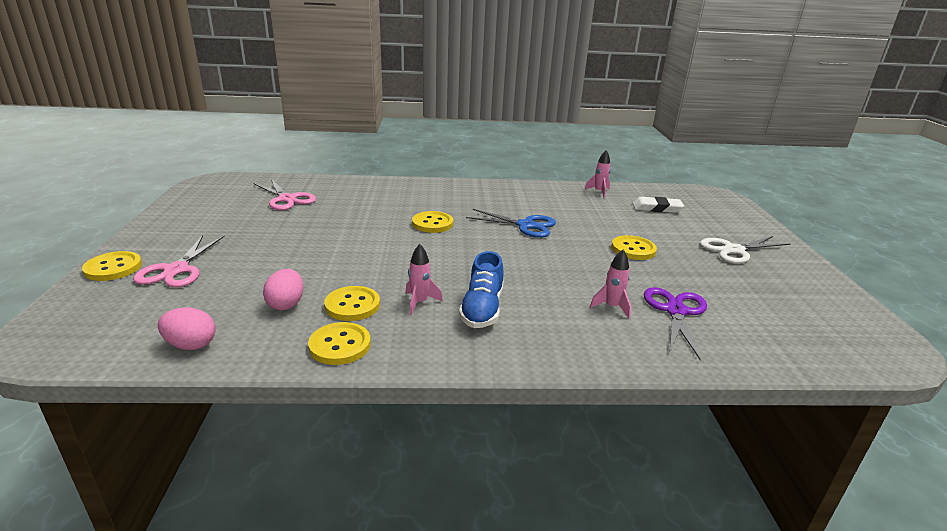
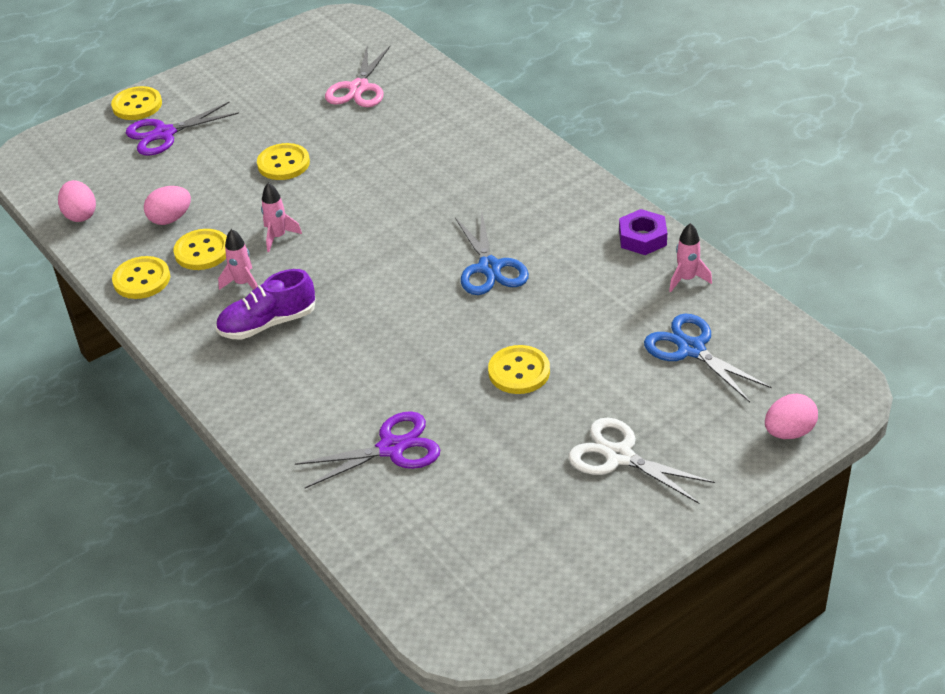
camera: 60 degrees right, 15 degrees up
pink scissors [133,235,225,287] -> purple scissors [126,102,239,156]
yellow button [412,211,453,233] -> yellow button moved to [257,143,310,180]
blue shoe [459,251,503,328] -> purple shoe [216,269,316,340]
pink rocket [590,250,631,318] -> pink rocket moved to [261,183,302,252]
white eraser [632,197,684,213] -> blue scissors [644,314,772,402]
none -> purple nut [619,209,667,255]
none -> pink egg [765,394,818,439]

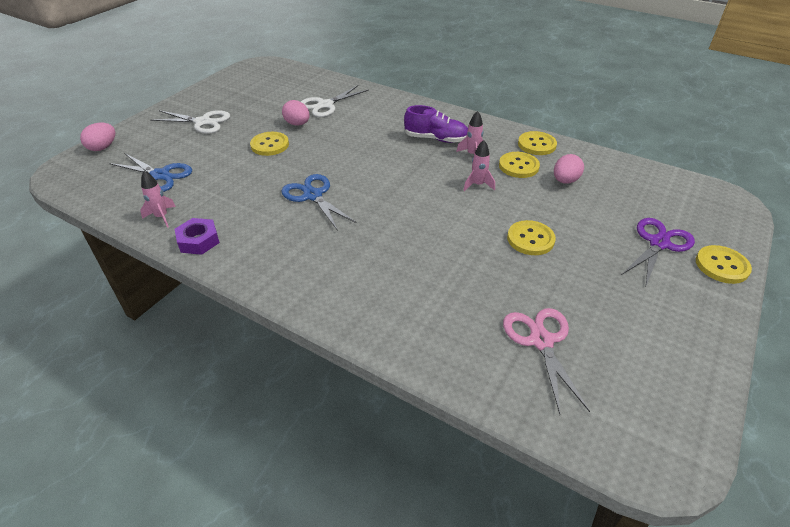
camera: 155 degrees right, 0 degrees up
pink egg [58,180,96,222] -> pink egg moved to [282,100,310,126]
purple shoe [216,269,316,340] -> purple shoe turned 60 degrees clockwise [404,105,468,143]
purple scissors [295,411,440,488] -> white scissors [301,85,369,117]

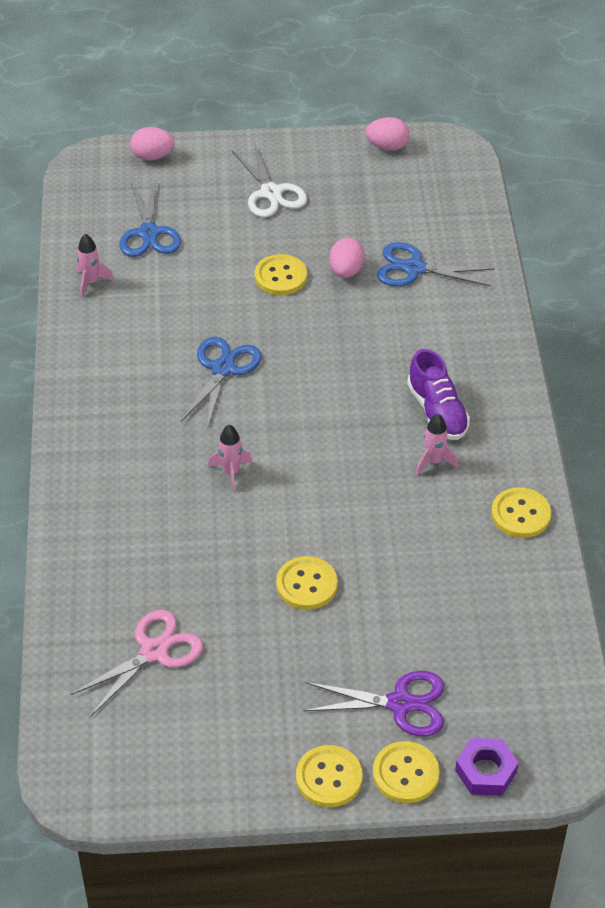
camera: 55 degrees right, 5 degrees up
purple nut [175,218,220,255] -> purple nut moved to [455,738,519,796]
white scissors [301,85,369,117] -> blue scissors [377,242,494,286]
pink rocket [463,140,495,191] -> pink rocket moved to [208,424,252,492]
yellow button [499,152,540,178] -> yellow button moved to [296,745,363,807]
pink egg [554,154,584,184] -> pink egg moved to [366,117,410,151]

